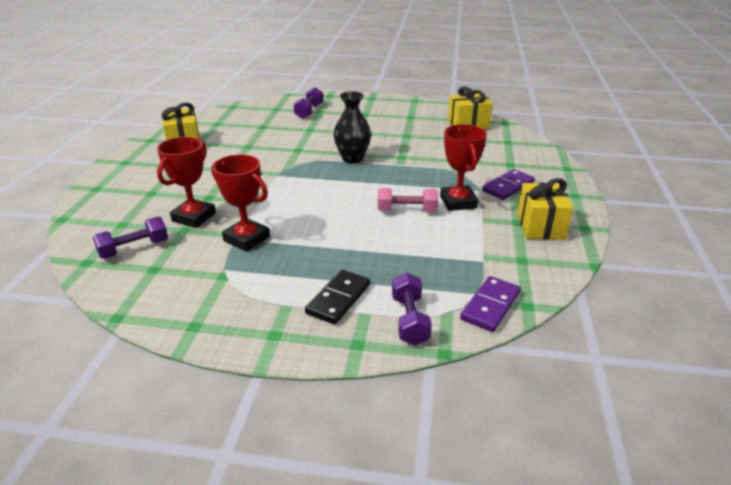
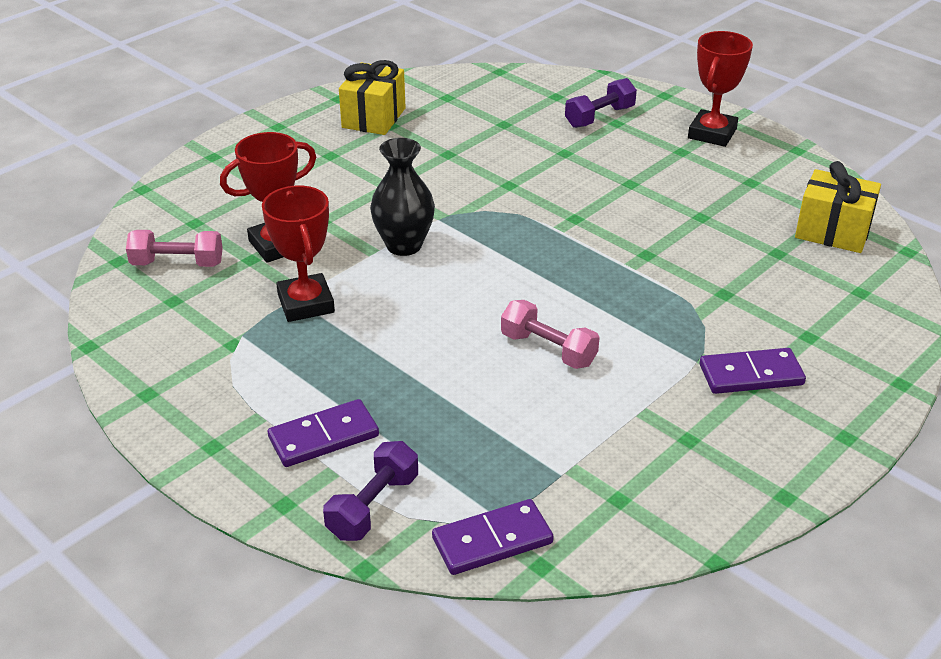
camera: 35 degrees right, 5 degrees up
purple dumbbell [93,216,168,259] -> pink dumbbell [126,230,223,267]
black domino [305,270,370,324] -> purple domino [268,399,379,467]
black vase [333,91,371,164] -> black vase moved to [370,138,435,256]
red trophy [440,124,487,211] -> red trophy moved to [688,31,753,147]
yellow gift [517,178,573,240] -> none

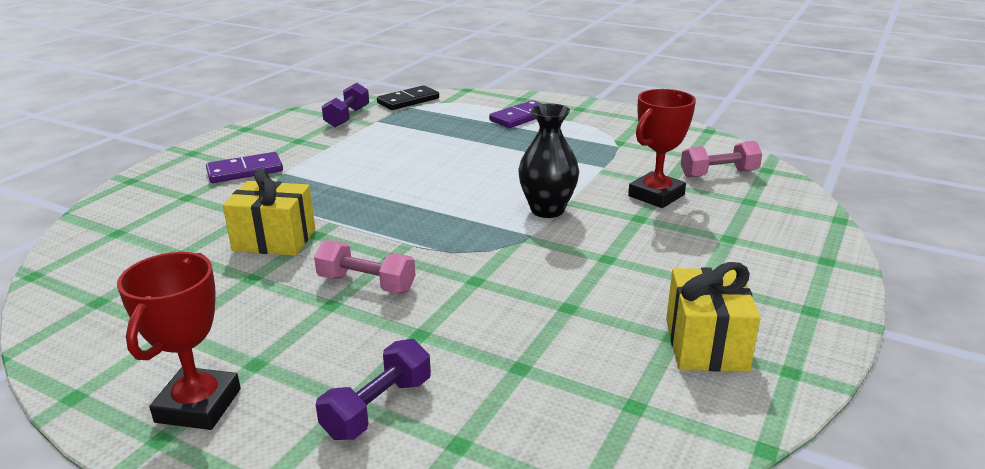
camera: 165 degrees right, 10 degrees down
red trophy [262,185,335,322] -> none
purple dumbbell [323,441,418,541] -> purple dumbbell moved to [322,83,369,127]
purple domino [432,499,554,575] -> black domino [377,85,439,110]
pink dumbbell [501,300,600,369] -> pink dumbbell moved to [314,240,416,293]
yellow gift [795,161,881,253] -> yellow gift moved to [223,168,316,256]

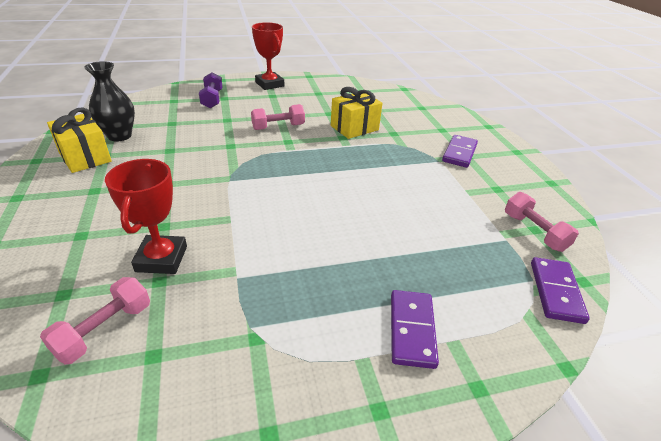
camera: 135 degrees right, 10 degrees up
purple dumbbell [322,83,369,127] -> pink dumbbell [505,192,579,252]
black domino [377,85,439,110] -> purple domino [531,257,590,324]
black vase [518,104,579,218] -> black vase moved to [84,61,135,142]

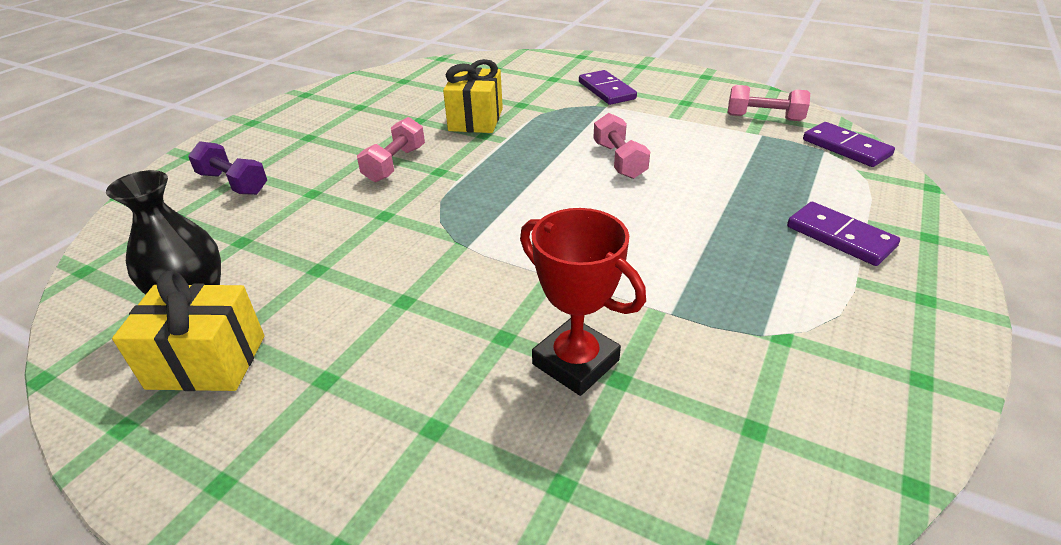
camera: 45 degrees left, 0 degrees up
pink dumbbell [40,277,150,364] -> pink dumbbell moved to [593,113,650,179]
red trophy [252,22,284,90] -> none

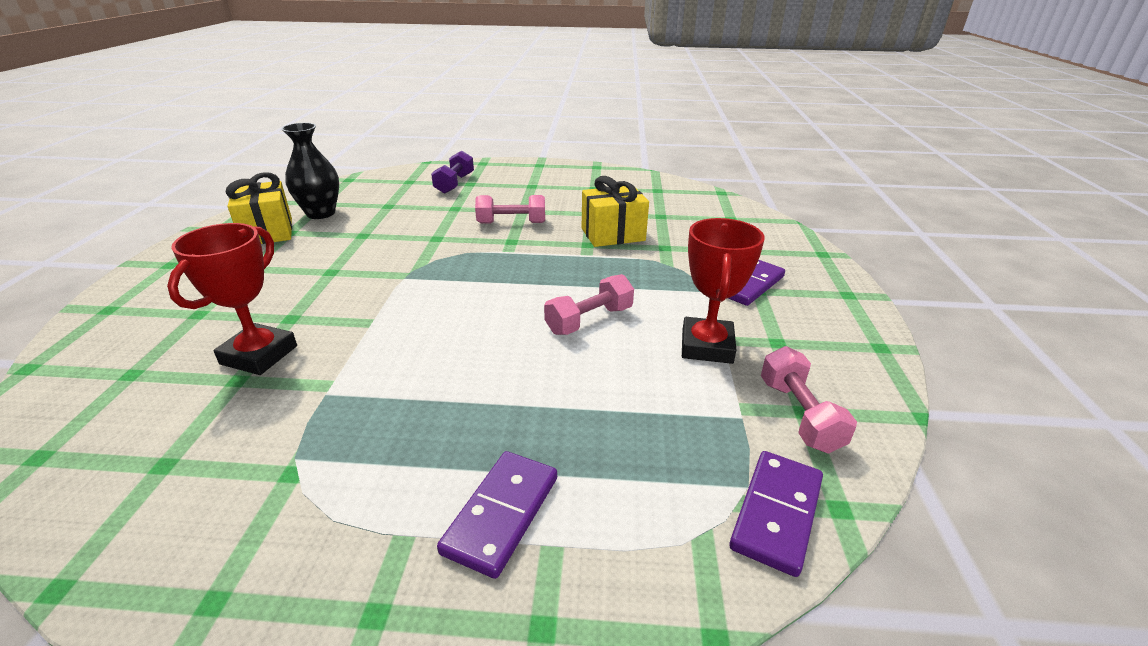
camera: 65 degrees right, 5 degrees down
none -> red trophy [682,218,765,364]

